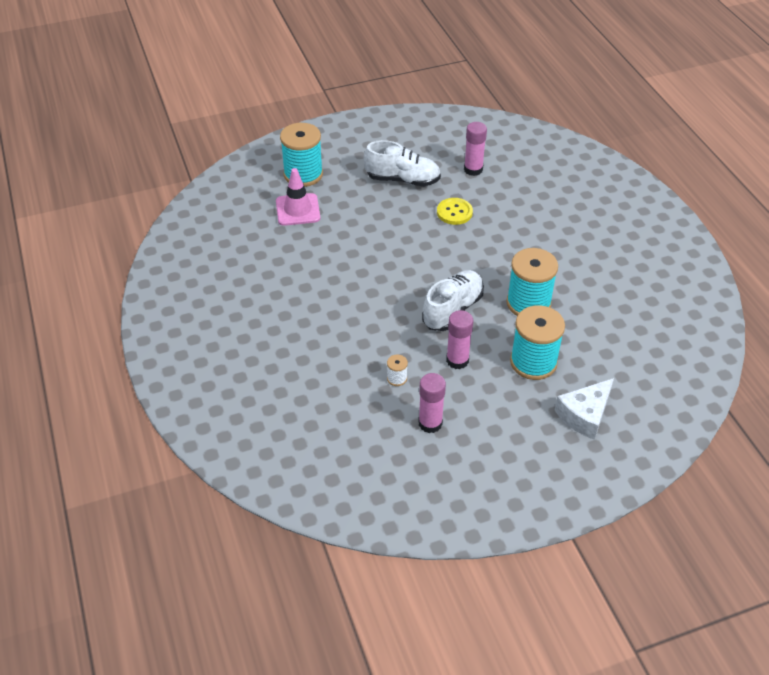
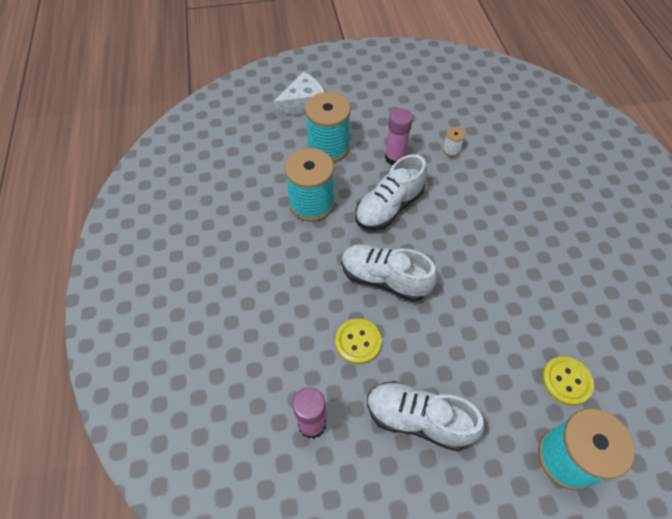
camera: 170 degrees left, 10 degrees up
pink traffic cone [276,168,320,226] -> yellow button [542,356,594,406]
pink glue stick [418,373,446,433] -> none
none -> white shoe [341,244,437,302]

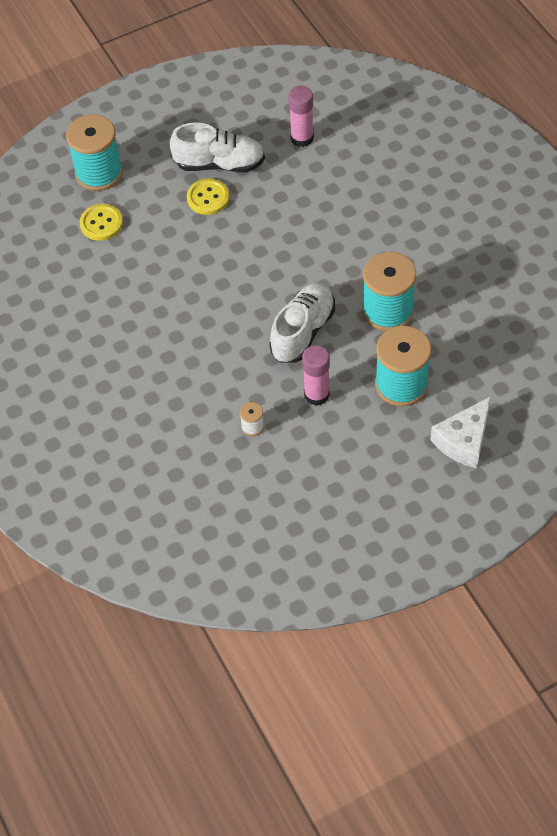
camera: 165 degrees right, 0 degrees up
yellow button [335,319,382,364] -> yellow button moved to [187,178,229,215]
white shoe [341,244,437,302] -> none

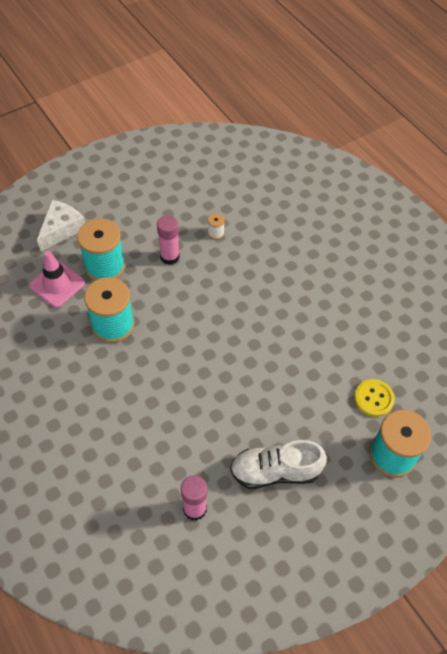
camera: 170 degrees right, 0 degrees up
yellow button [187,178,229,215] -> none
white shoe [269,283,335,363] -> none
none -> pink traffic cone [29,251,85,308]

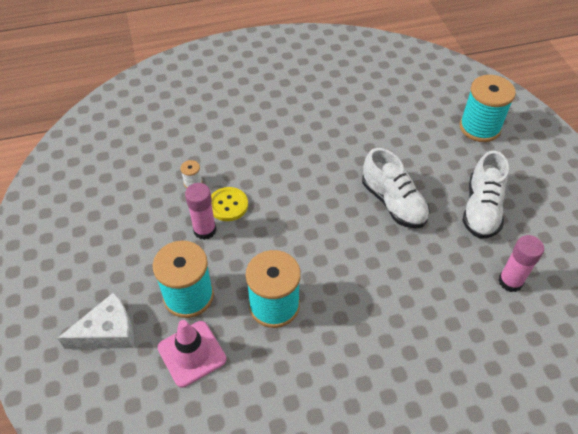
camera: 70 degrees left, 5 degrees down
white cheese [37,200,85,251] -> white cheese turned 105 degrees clockwise [57,292,134,349]
yellow button [354,379,395,417] -> yellow button moved to [211,187,248,221]
none -> white shoe [362,148,430,229]

